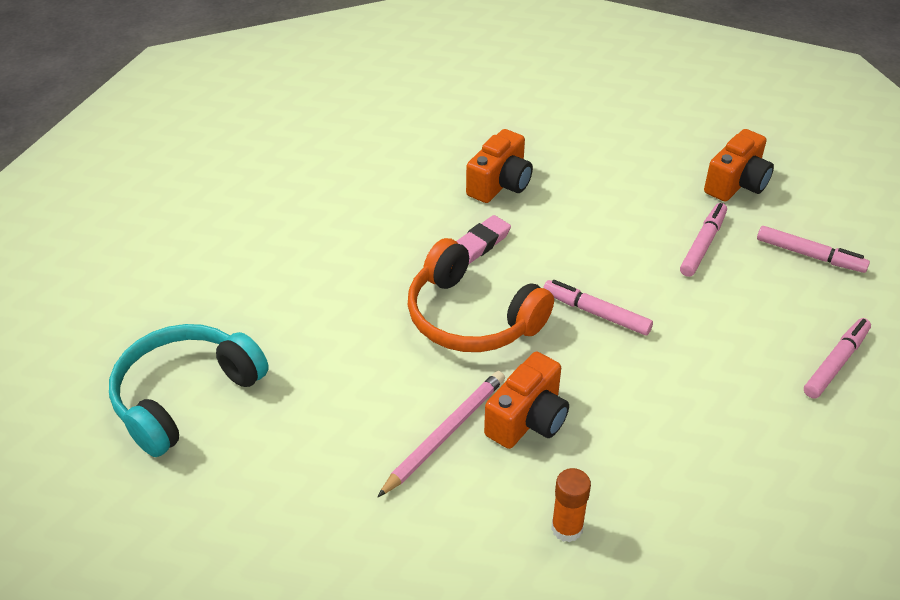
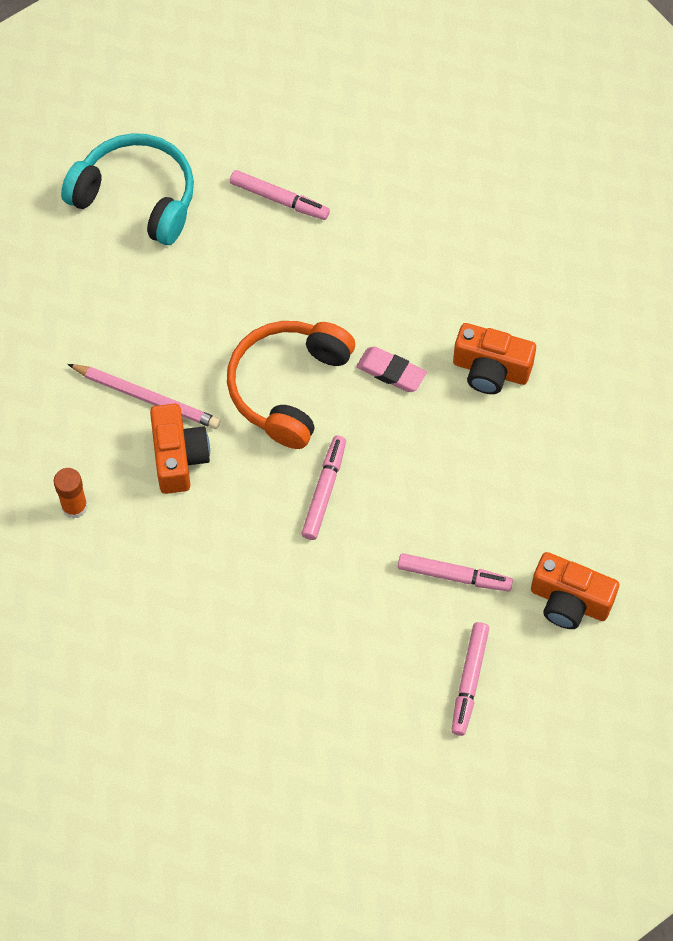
camera: 75 degrees right, 20 degrees up
orange camera [484,352,569,449] -> orange camera turned 120 degrees counterclockwise [150,403,210,494]
pink marker [804,318,871,399] -> pink marker moved to [230,170,330,220]

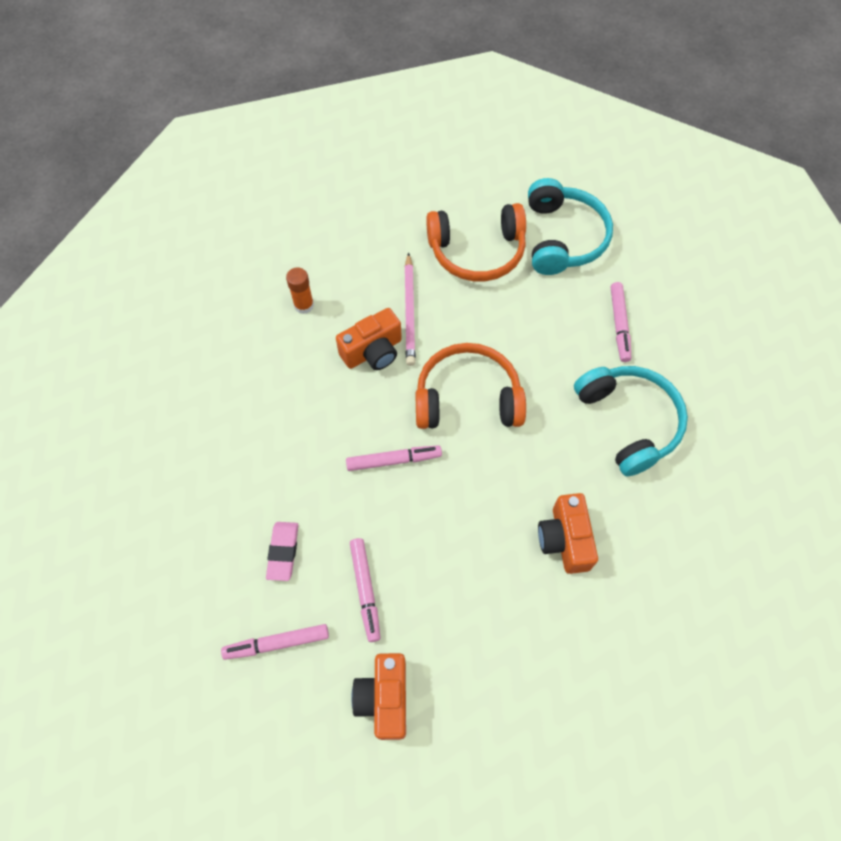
camera: 65 degrees right, 0 degrees up
pink eraser [356,347,427,392] -> pink eraser moved to [266,522,299,581]
none -> orange headphones [426,203,526,282]
none -> turquoise headphones [574,366,688,476]

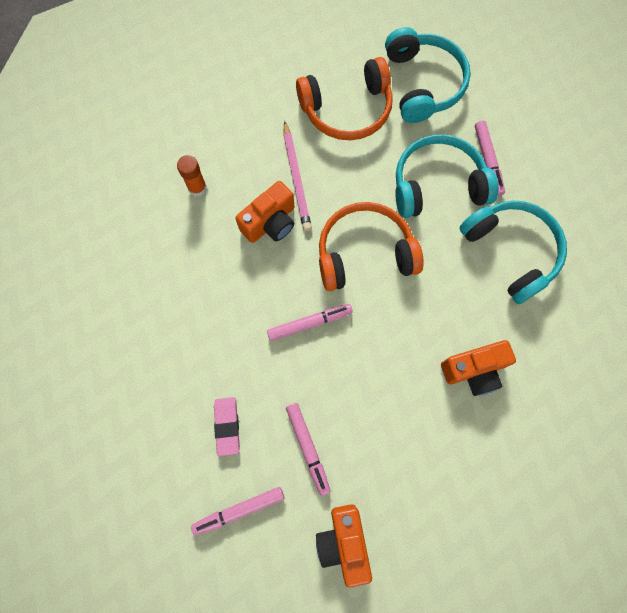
camera: 10 degrees left, 10 degrees up
orange camera [538,493,598,574] -> orange camera turned 90 degrees counterclockwise [441,340,516,396]
none -> turquoise headphones [395,134,498,218]

